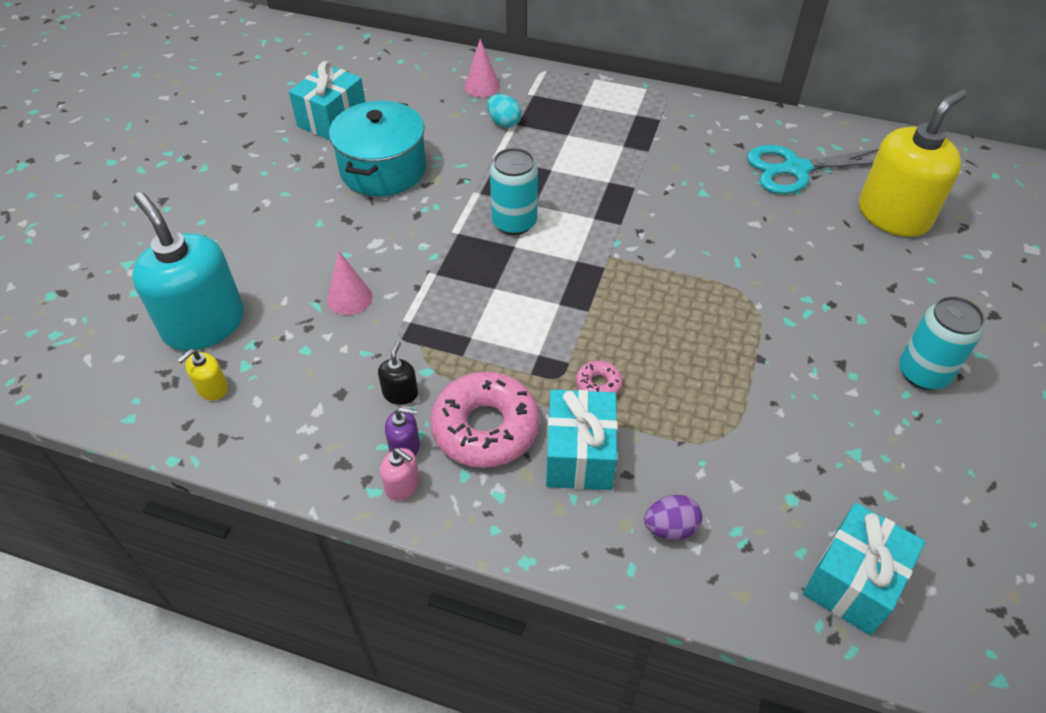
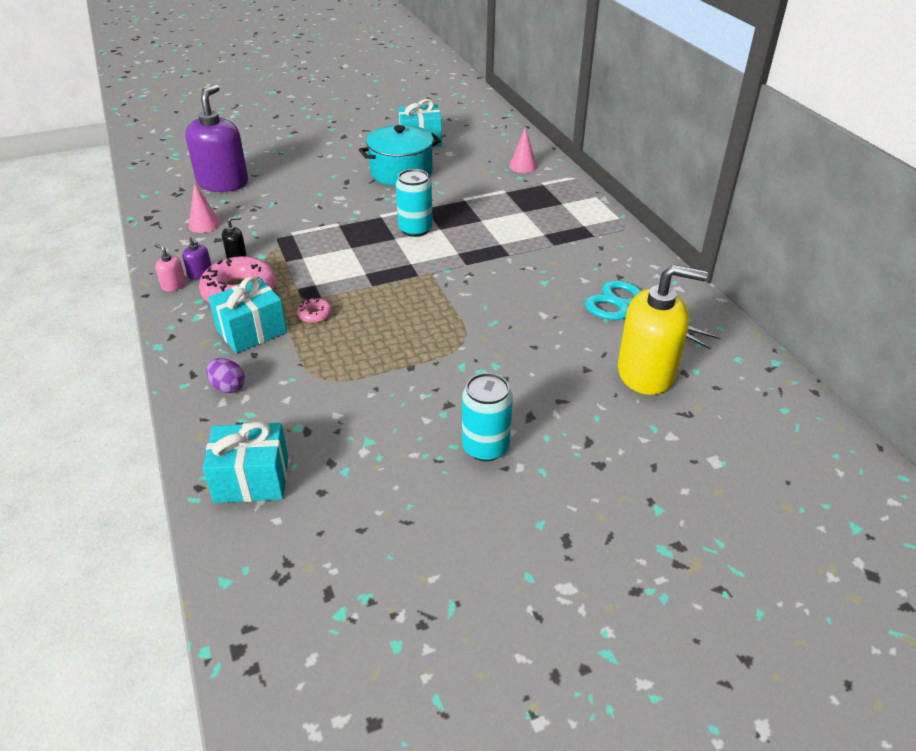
camera: 50 degrees right, 10 degrees down
turquoise soap dispenser [132,192,244,351] -> purple soap dispenser [185,84,248,192]
yellow soap dispenser [178,349,228,400] -> none
pink cone [327,250,372,315] -> pink cone moved to [189,183,221,233]
pink soap dispenser [380,448,419,501] -> pink soap dispenser turned 135 degrees clockwise [154,244,186,292]
turquoise egg [487,94,521,127] -> none

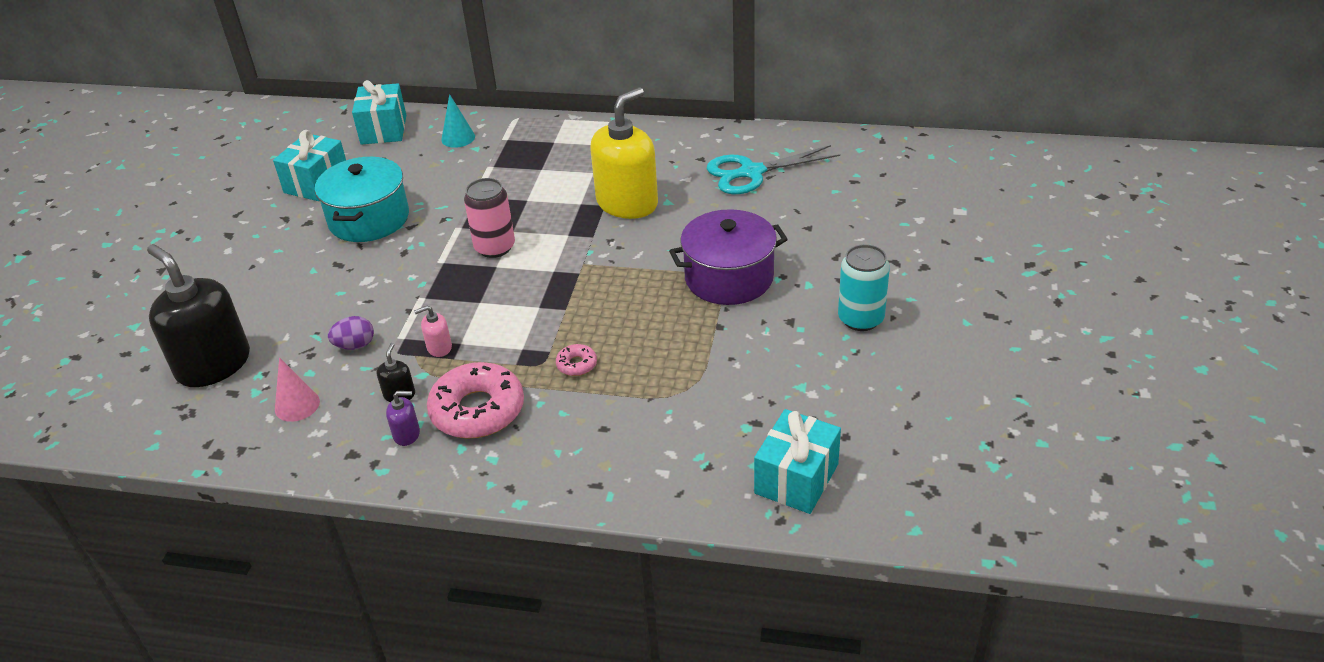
camera: 55 degrees left, 0 degrees up
pink soap dispenser [154,244,186,292] -> pink soap dispenser moved to [414,306,452,357]
purple soap dispenser [185,84,248,192] -> black soap dispenser [147,244,250,387]
purple egg [206,358,245,393] -> purple egg moved to [328,316,374,350]
turquoise gift [208,276,287,353] -> turquoise gift moved to [352,80,406,145]
turquoise can [396,169,433,237] -> pink can [464,178,515,258]
pink cone [509,127,537,173] -> turquoise cone [441,94,475,148]
yellow soap dispenser [618,264,708,395] -> yellow soap dispenser moved to [590,87,658,219]
none -> purple pot [669,209,788,305]

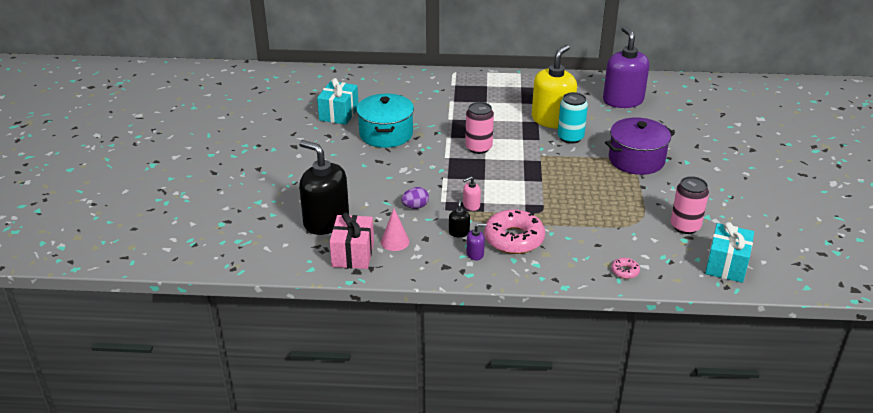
camera: 10 degrees left, 5 degrees down
turquoise gift [352,80,406,145] -> none
turquoise cone [441,94,475,148] -> none
pink donut [556,344,597,376] -> pink donut moved to [611,258,640,279]
turquoise scissors [707,145,840,194] -> purple soap dispenser [603,26,649,108]
turquoise can [838,244,890,331] -> turquoise can moved to [558,92,588,144]
none -> pink gift [329,212,374,269]
none -> pink can [671,176,709,234]

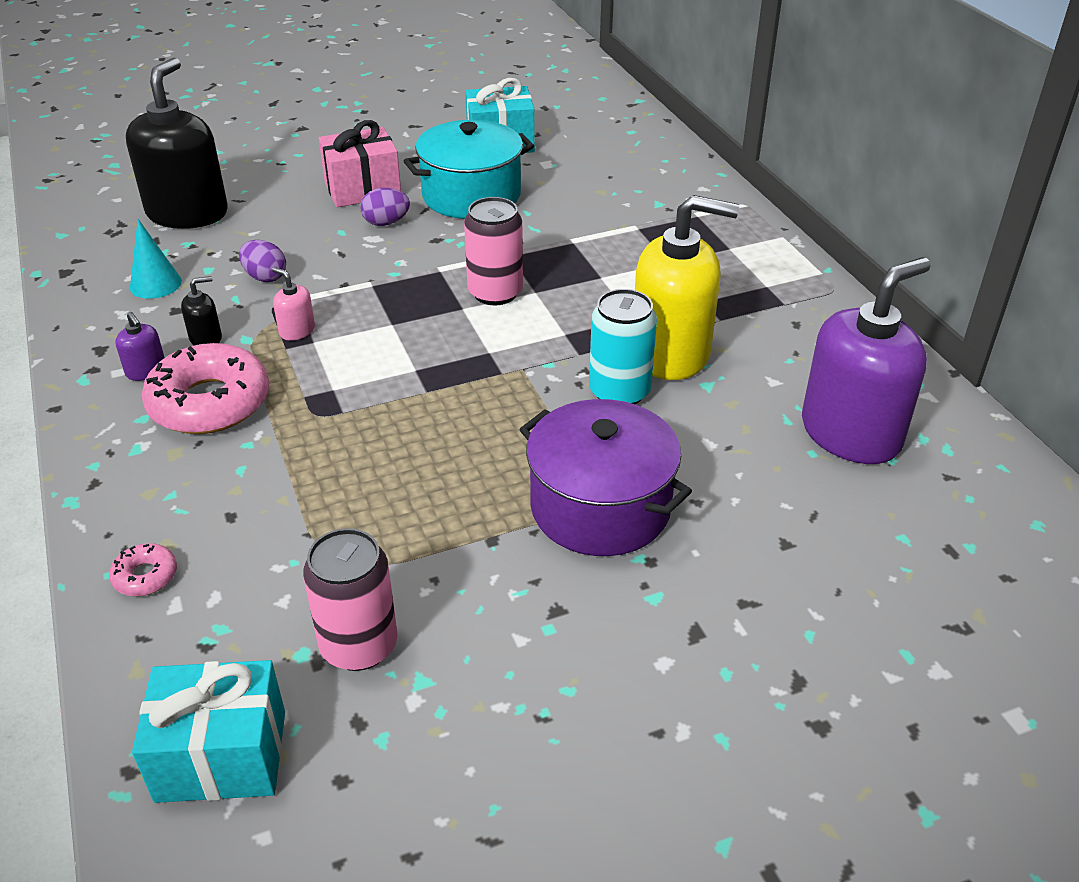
camera: 65 degrees right, 5 degrees up
pink gift [329,212,374,269] -> pink gift moved to [318,120,401,207]
pink cone [381,209,409,251] -> turquoise cone [130,219,182,299]
none -> purple egg [360,188,410,226]

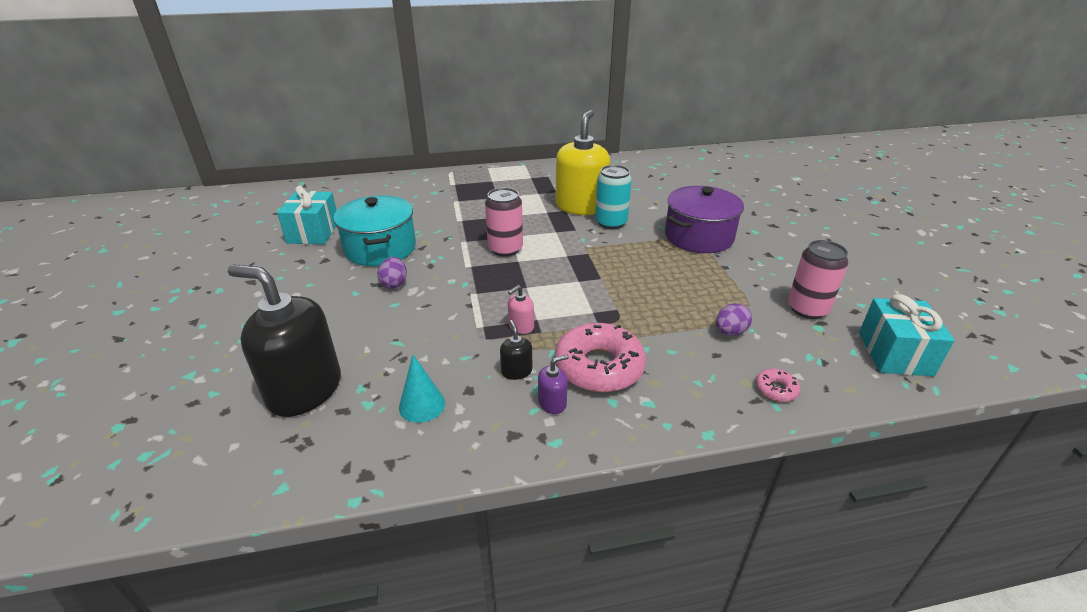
camera: 80 degrees left, 5 degrees down
purple egg [239,240,286,282] -> purple egg moved to [716,303,752,336]
pink gift [318,120,401,207] -> none
purple soap dispenser [802,257,931,464] -> none

